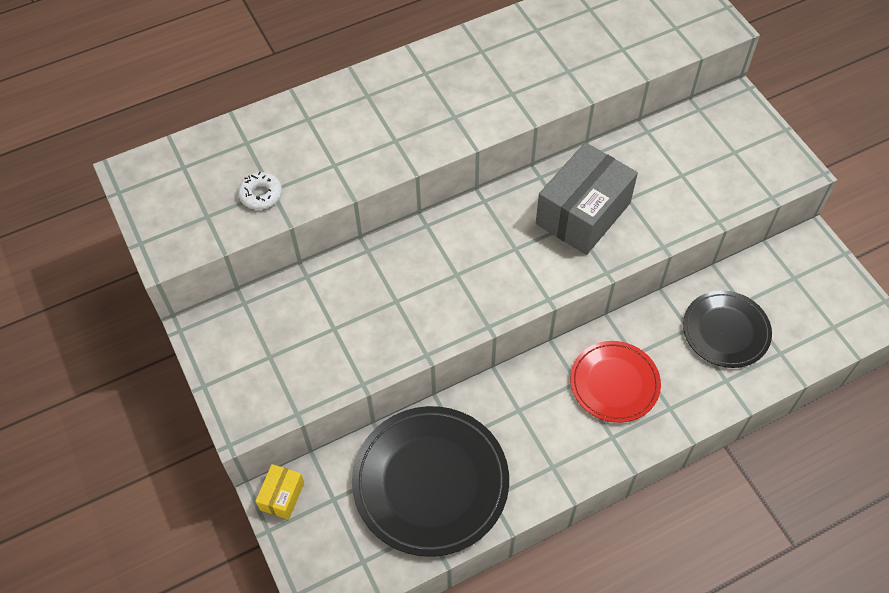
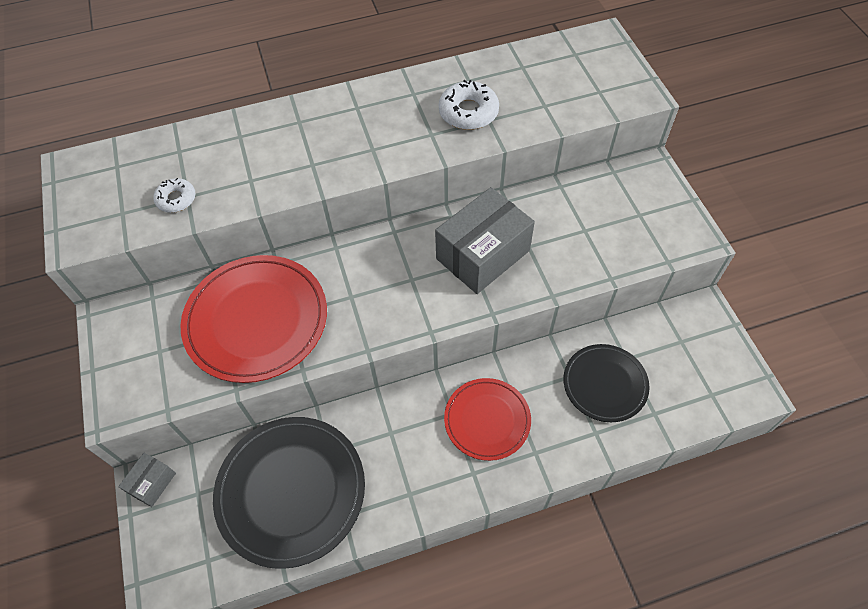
camera: 10 degrees right, 0 degrees up
yellow box [255,464,304,520] -> grey box [118,453,176,507]
none -> red plate [180,255,327,383]
none -> white donut [439,80,499,130]

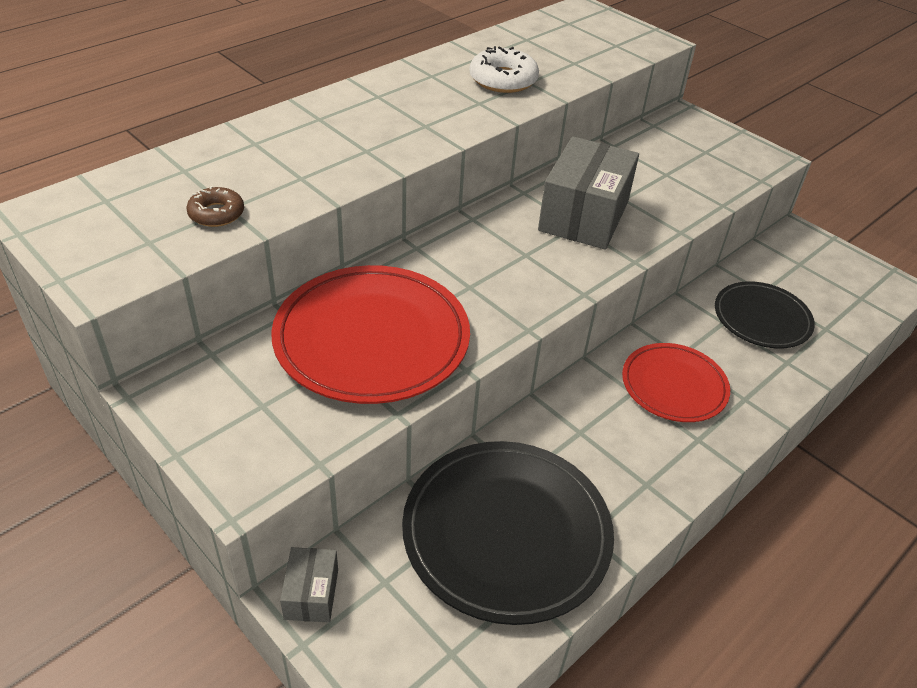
camera: 30 degrees left, 15 degrees down
white donut [153,178,196,213] -> brown donut [186,186,244,227]

